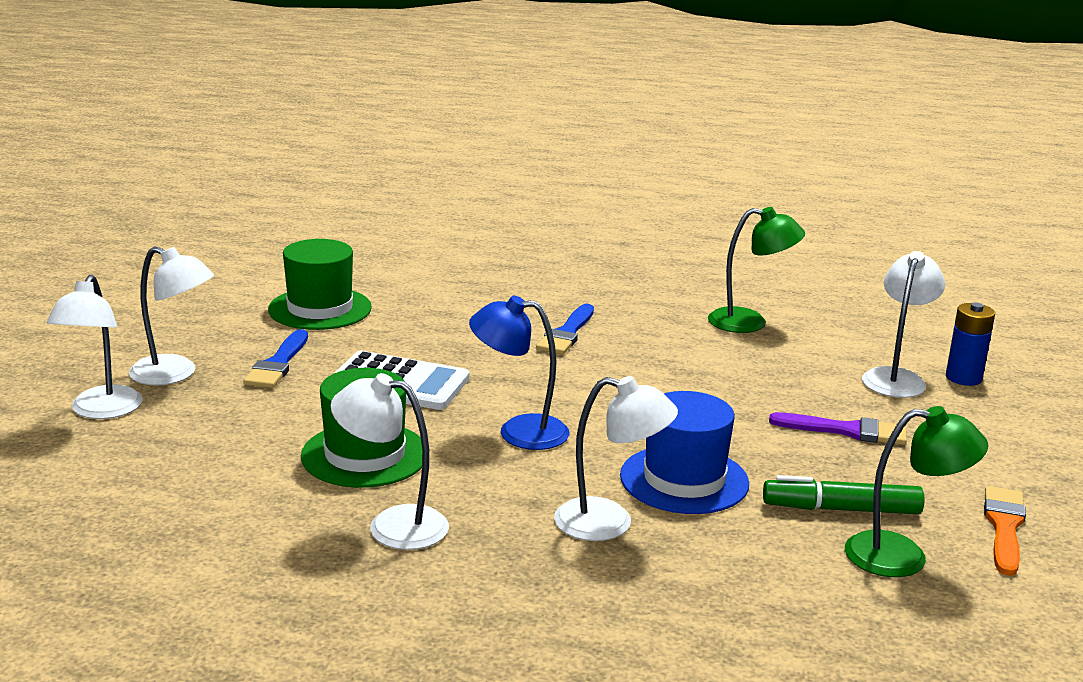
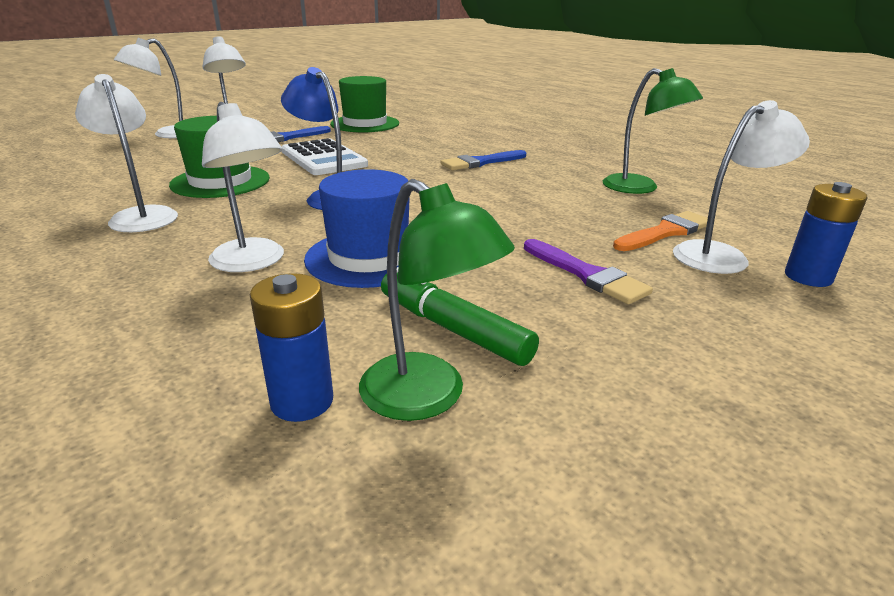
camera: 40 degrees right, 5 degrees up
orange brush [984,486,1026,576] -> orange brush moved to [613,211,708,251]
none -> blue battery [250,273,333,422]

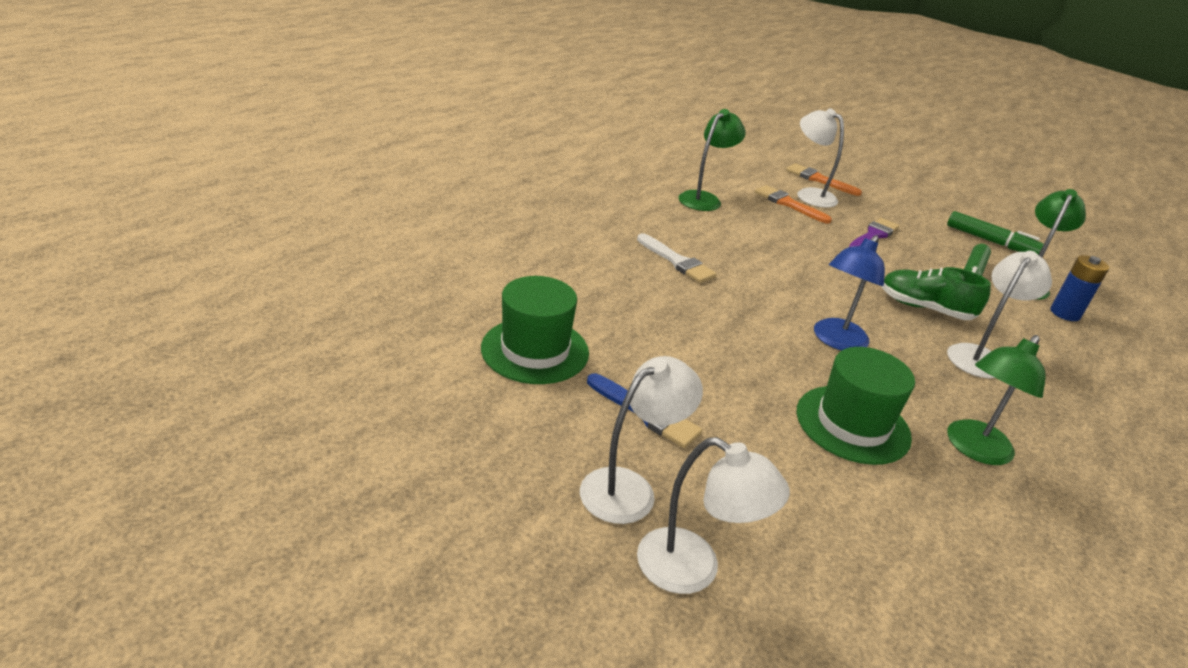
camera: 105 degrees left, 5 degrees up
white lamp [75,74,178,232] -> green lamp [948,335,1046,465]
white calculator [282,138,368,175] -> none
blue hat [304,169,410,288] -> green shoe [882,267,991,320]
blue brush [440,150,526,170] -> white brush [637,233,717,283]
blue battery [785,182,867,287] -> orange brush [786,163,862,196]
none -> green marker [947,211,1044,255]

